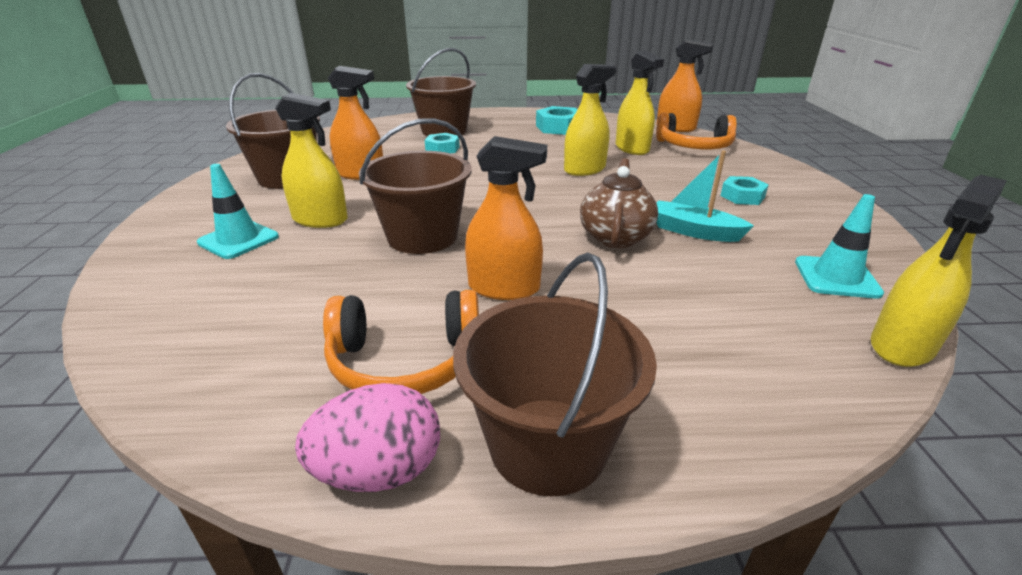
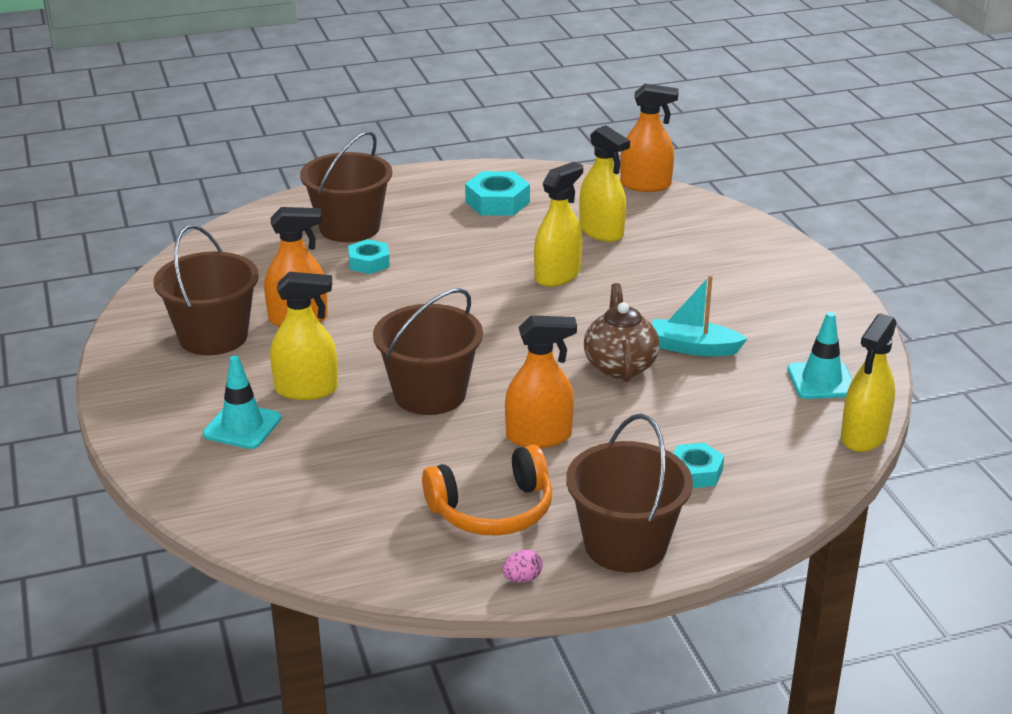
camera: 15 degrees left, 0 degrees up
pink egg [295,383,440,492] -> pink egg [503,550,543,583], size x0.48
orange headphones [656,113,737,149] -> none
turquoise nut [720,176,769,205] -> turquoise nut moved to [673,443,724,488]

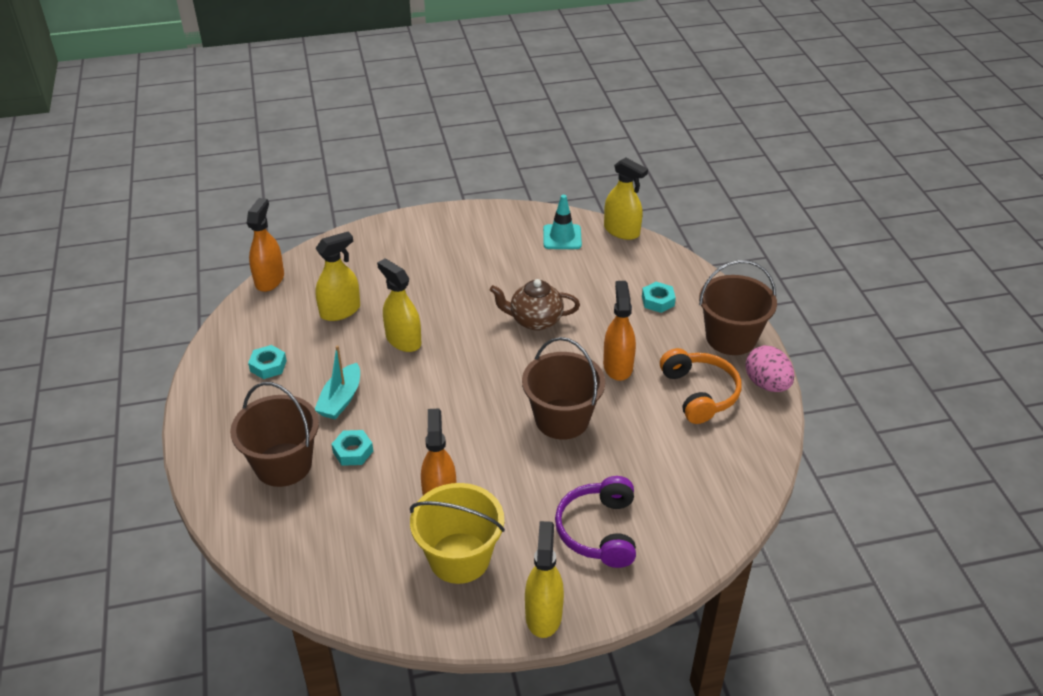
camera: 85 degrees left, 10 degrees up
brown bucket [153,224,259,355] -> yellow bucket [410,483,505,584]
turquoise traffic cone [203,355,281,449] -> purple headphones [555,476,636,568]
yellow spray bottle [270,272,338,400] -> yellow spray bottle moved to [525,521,564,638]
turquoise nut [465,171,530,216] -> turquoise nut [248,345,287,379], size x0.66
pink egg [503,550,543,583] -> pink egg [745,345,794,392], size x2.10
turquoise boat [652,275,748,356] -> turquoise boat moved to [315,345,360,420]

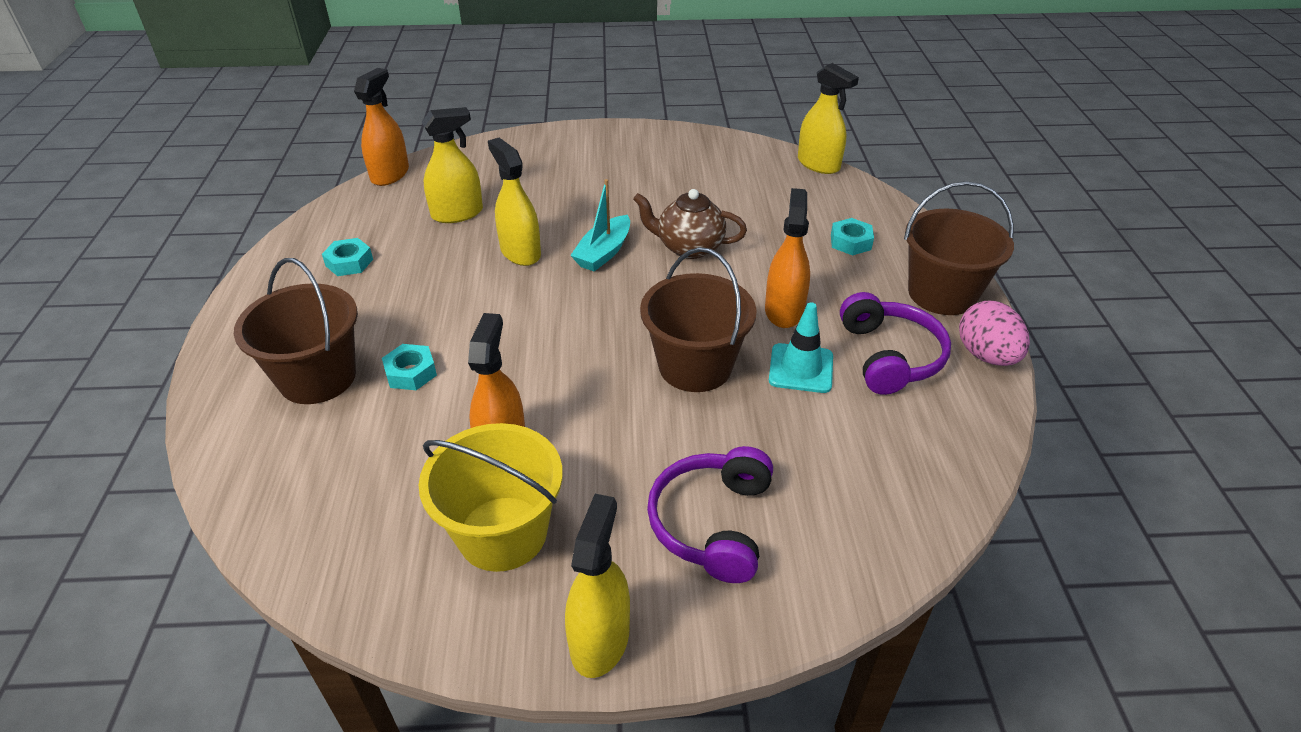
camera: 10 degrees right, 0 degrees up
turquoise boat [315,345,360,420] -> turquoise boat moved to [570,179,630,271]
turquoise traffic cone [543,195,582,249] -> turquoise traffic cone moved to [769,302,833,393]
orange headphones [660,348,742,424] -> purple headphones [840,292,951,395]

